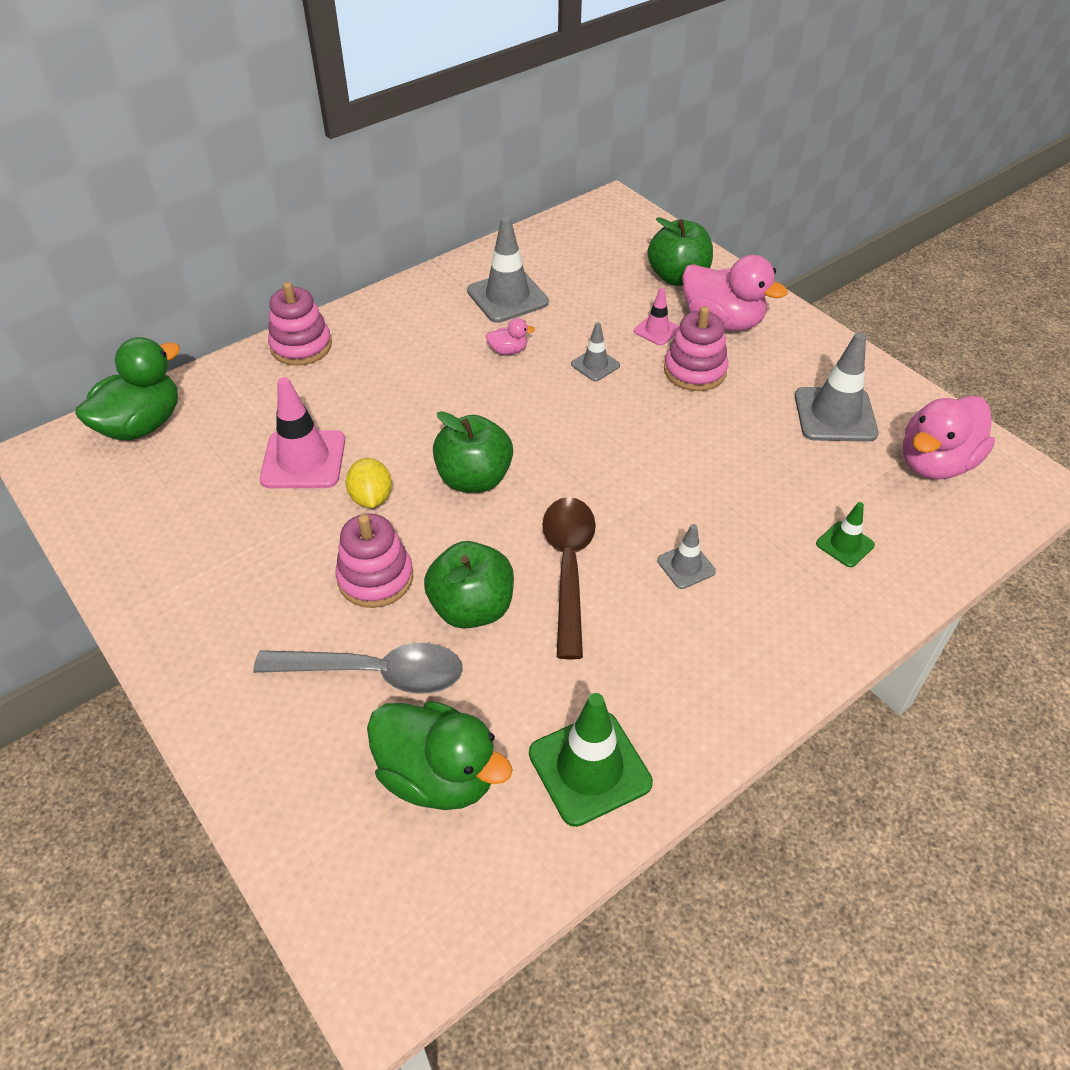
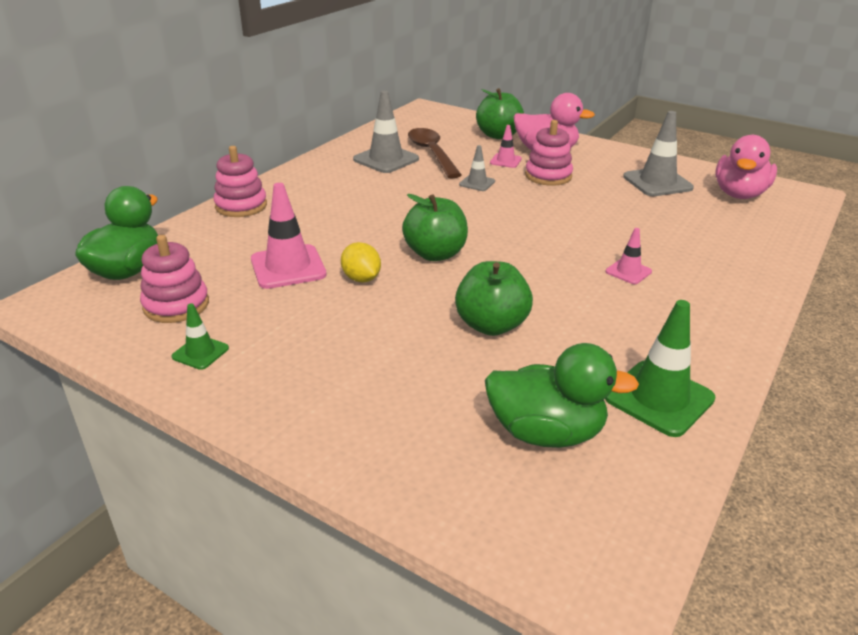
camera: 20 degrees left, 15 degrees down
grey spoon [253,643,463,694] -> none
pink stacking toy [335,514,413,608] -> pink stacking toy moved to [140,235,209,323]
pink duck [486,318,535,355] -> none
brown spoon [542,497,596,659] -> brown spoon moved to [408,128,461,179]
grey traffic cone [657,524,716,589] -> pink traffic cone [606,228,652,284]
green traffic cone [816,502,875,567] -> green traffic cone moved to [172,303,229,370]

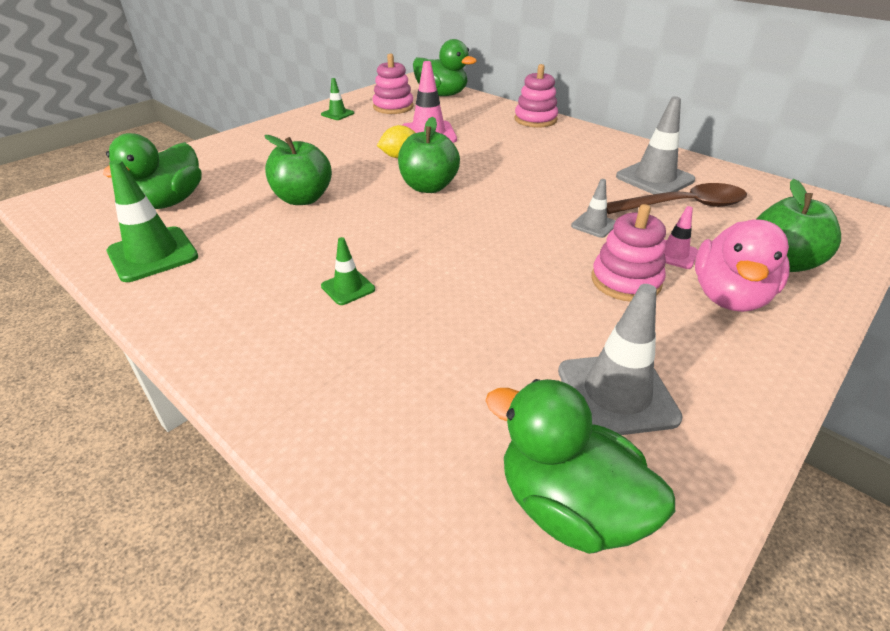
camera: 100 degrees right, 5 degrees up
pink traffic cone [606,228,652,284] -> green traffic cone [321,237,375,305]
pink duck [715,135,777,199] -> green duck [485,379,675,554]

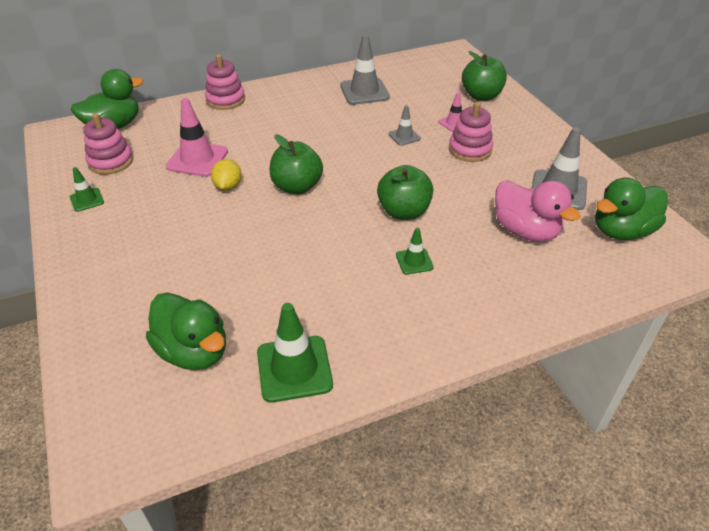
camera: 65 degrees left, 5 degrees up
green apple [264,135,332,205] -> green apple moved to [377,165,433,220]
brown spoon [607,183,747,214] -> none
pink duck [695,219,790,312] -> pink duck moved to [495,180,580,242]

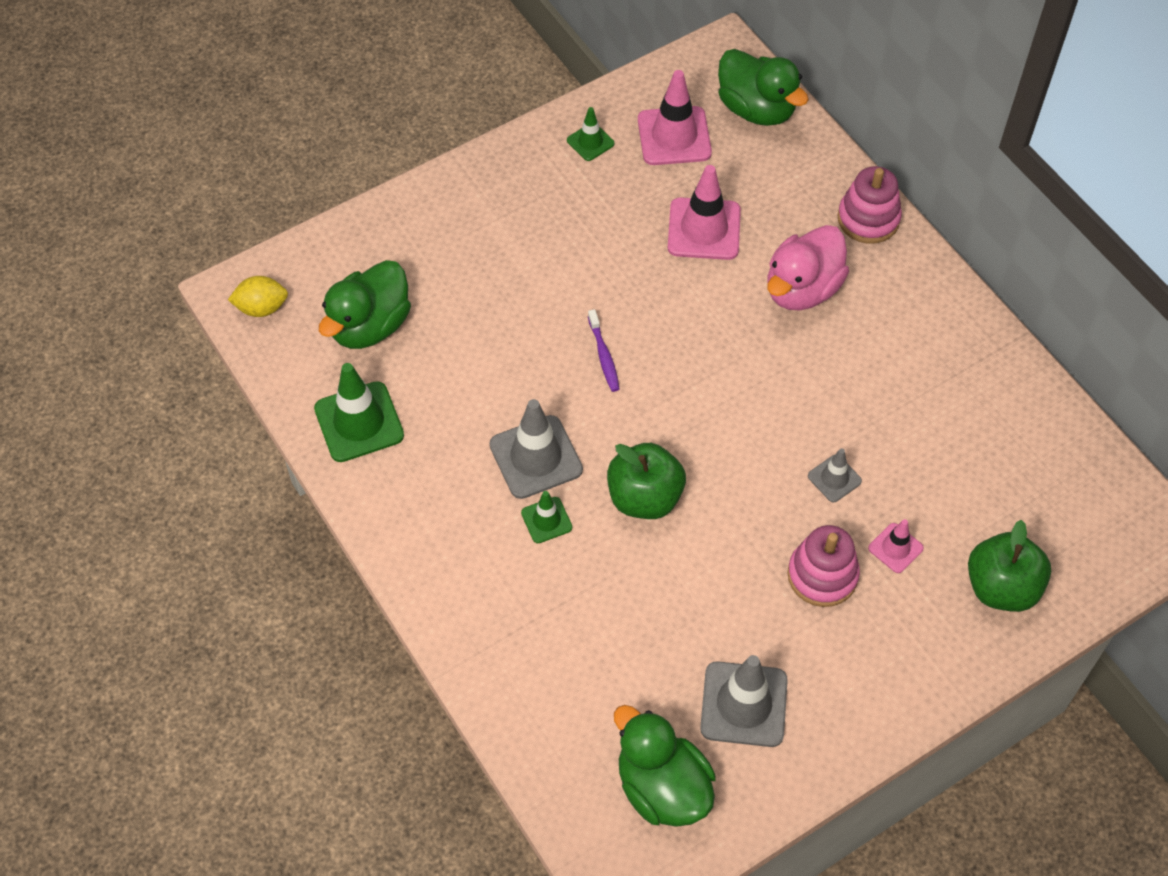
camera: 80 degrees right, 15 degrees up
pink stacking toy [84,113,133,174] -> pink traffic cone [638,70,712,165]
yellow lemon [211,159,241,191] -> yellow lemon moved to [228,276,288,317]
green apple [270,135,323,194] -> none
grey traffic cone [340,35,390,105] -> grey traffic cone moved to [489,399,583,499]
pink duck [495,180,580,242] -> pink duck moved to [767,225,849,310]
none -> purple toothbrush [588,309,620,392]

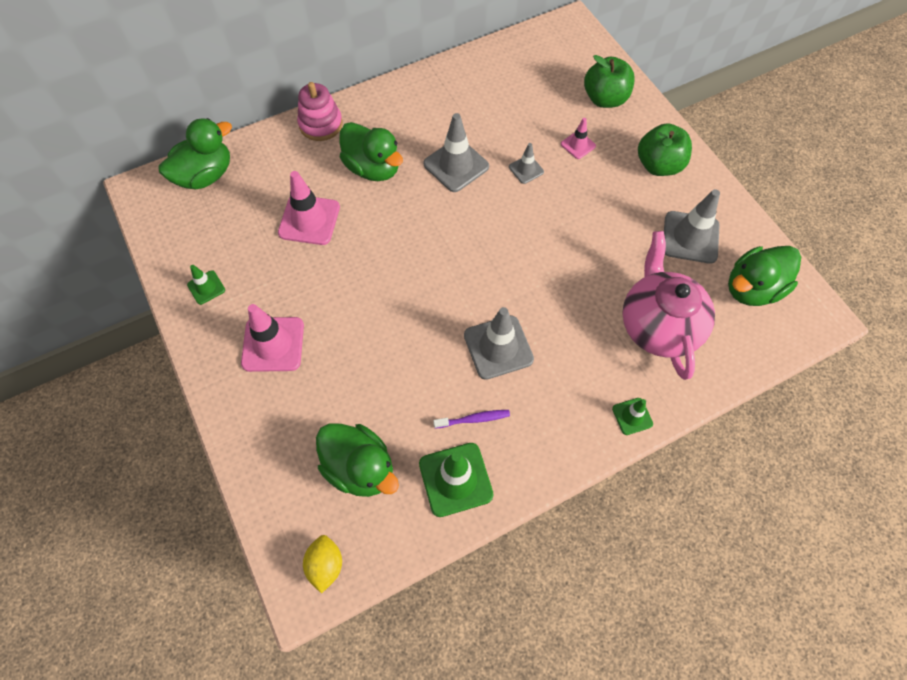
camera: 85 degrees left, 5 degrees up
green traffic cone [521,491,572,543] -> green traffic cone moved to [612,398,653,435]
purple toothbrush [588,309,620,392] -> purple toothbrush moved to [433,410,510,428]
green apple [607,443,686,519] -> green apple moved to [638,123,692,176]
pink traffic cone [638,70,712,165] -> pink traffic cone moved to [241,304,304,372]
pink duck [767,225,849,310] -> green duck [339,122,403,181]
pink stacking toy [788,525,860,607] -> none
none -> grey traffic cone [423,113,489,192]
none -> pink teapot [622,231,715,380]

